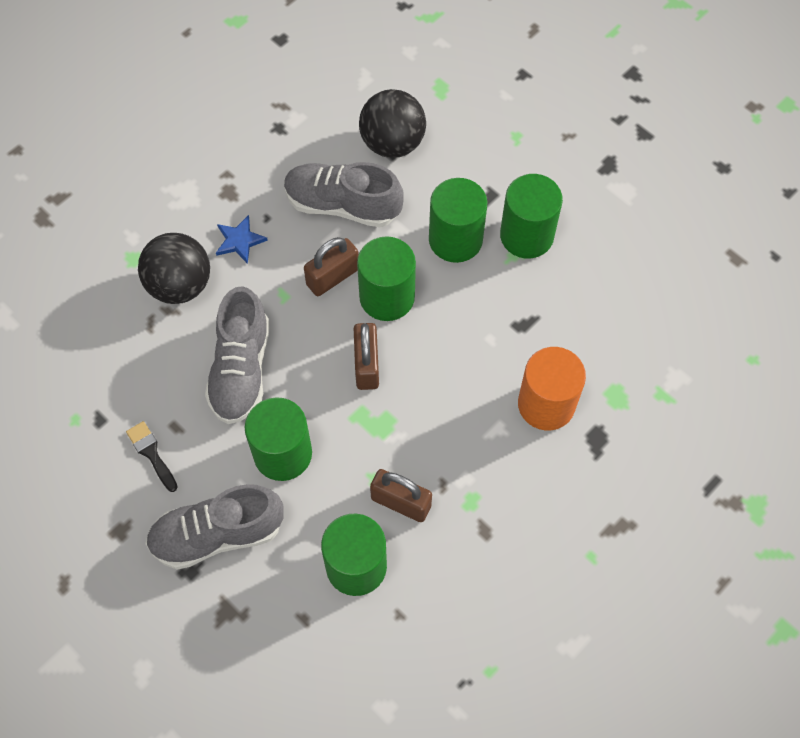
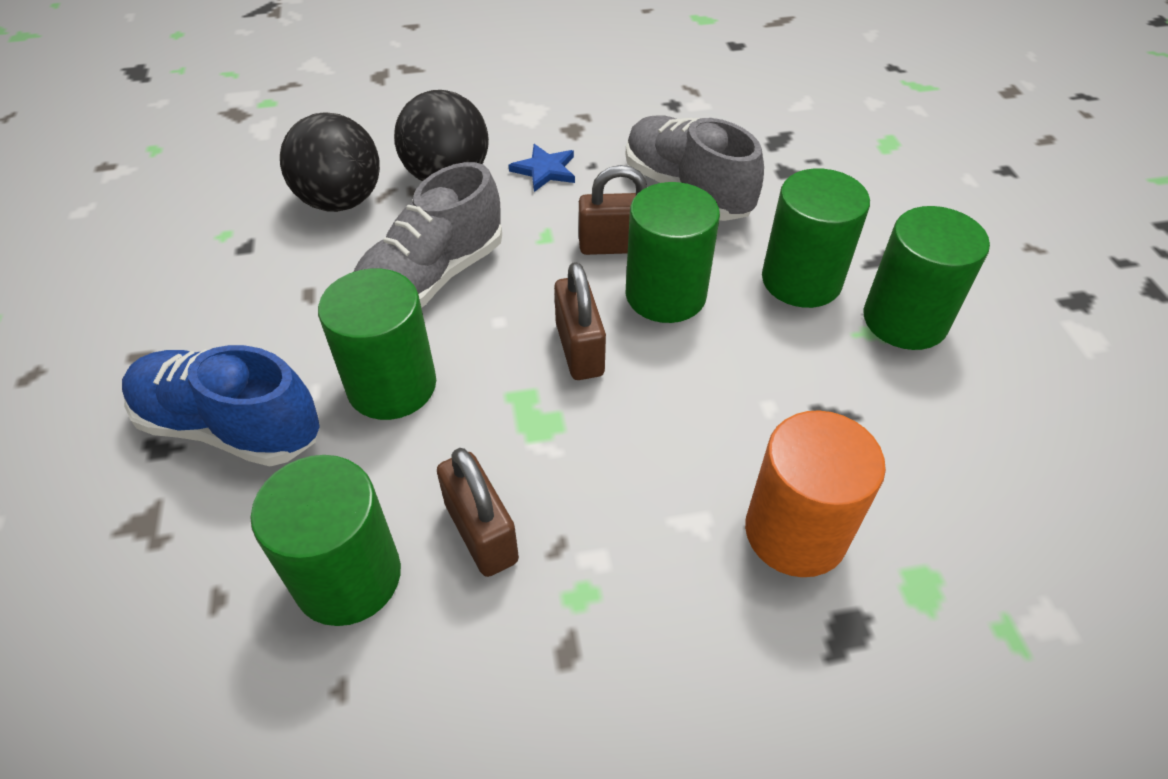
camera: 35 degrees right, 15 degrees down
black brush [126,421,178,492] -> none
grey shoe [145,484,284,570] -> blue shoe [122,345,320,466]
brown padlock [354,323,379,390] -> brown padlock turned 45 degrees counterclockwise [554,262,606,380]
black ball [359,89,426,158] -> black ball moved to [280,112,380,212]

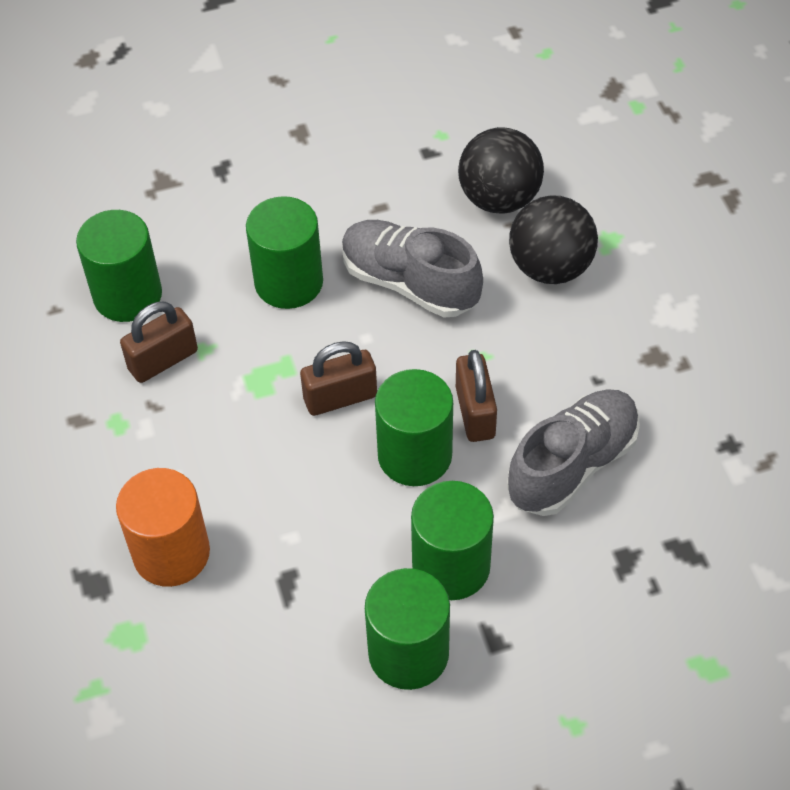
camera: 85 degrees right, 5 degrees up
blue shoe [122,345,320,466] -> none
blue star [509,144,575,192] -> none

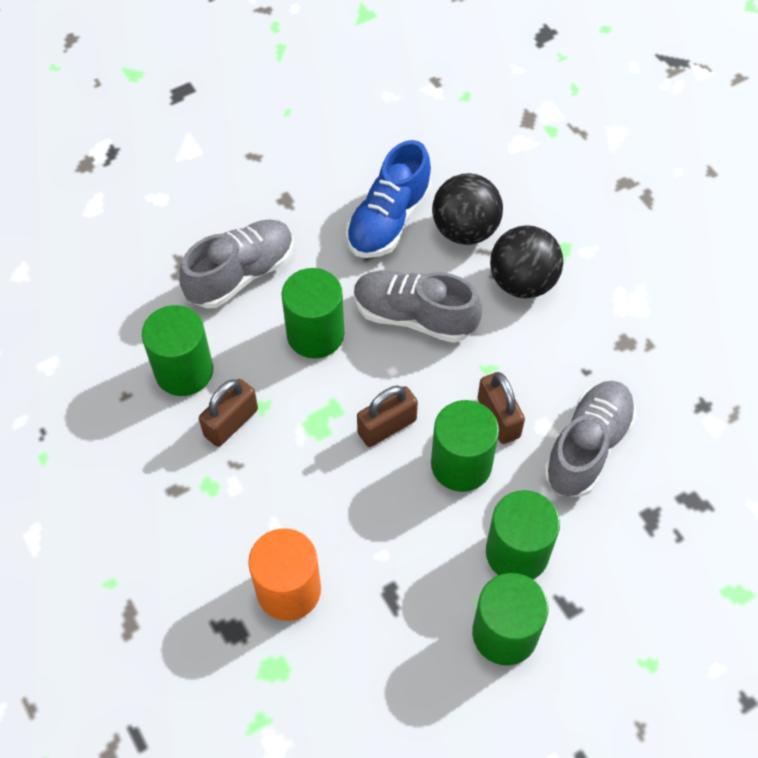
camera: 15 degrees left, 5 degrees up
none -> grey shoe [179,220,294,309]
none -> blue shoe [346,140,432,258]

